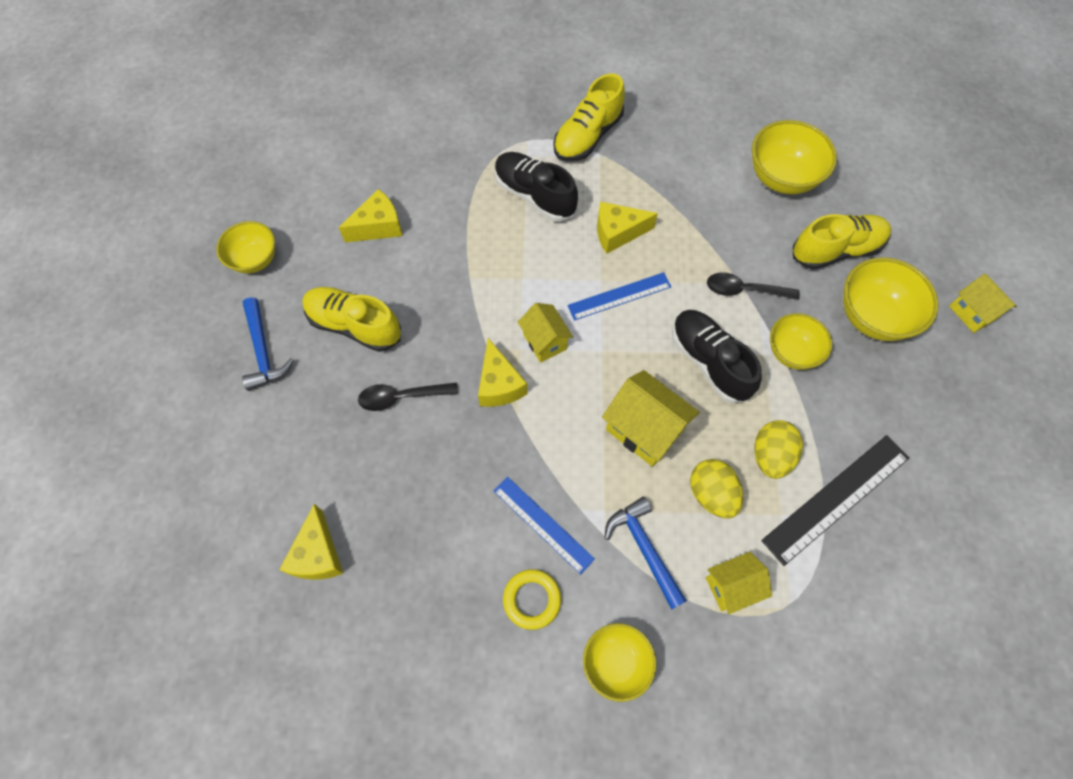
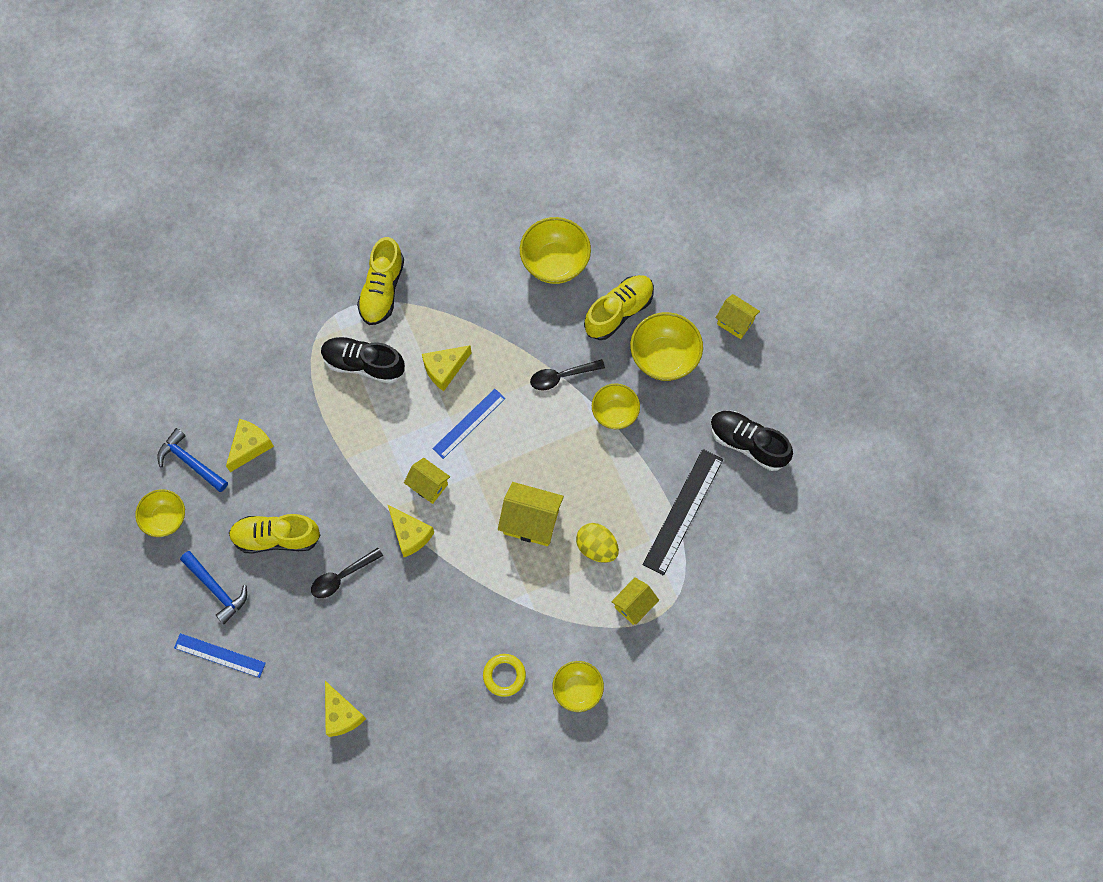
camera: 25 degrees left, 5 degrees up
blue ruler [494,477,595,575] -> blue ruler moved to [174,633,266,678]
blue hammer [604,497,687,609] -> blue hammer moved to [157,428,228,492]
black shoe [672,310,762,403] -> black shoe moved to [710,410,793,471]
yellow egg [755,420,803,479] -> none

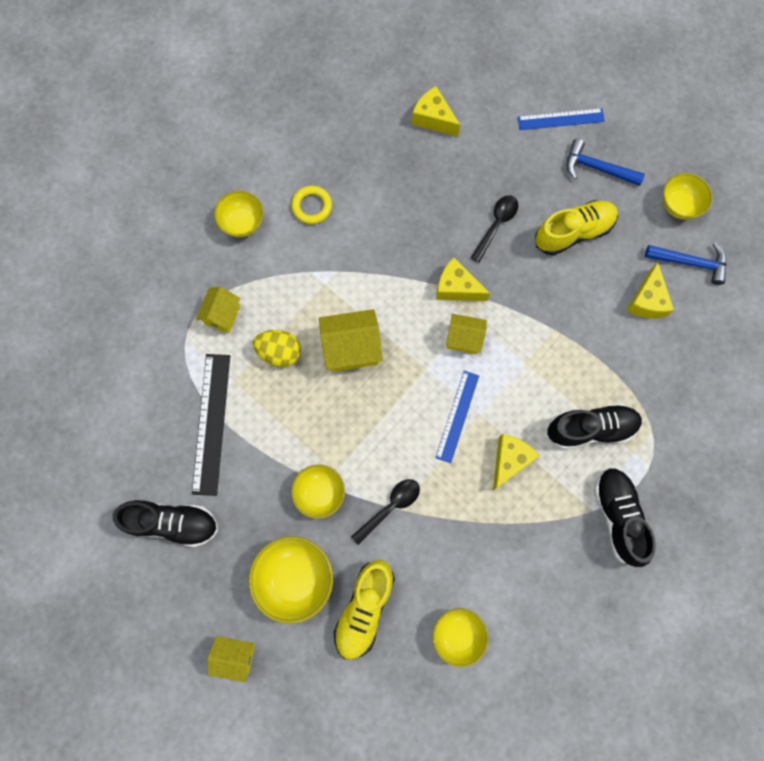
camera: 155 degrees right, 5 degrees up
yellow shoe [357,237,404,325] -> black shoe [594,467,656,567]
yellow bowl [520,217,591,284] -> yellow bowl [432,608,489,667], size x0.66

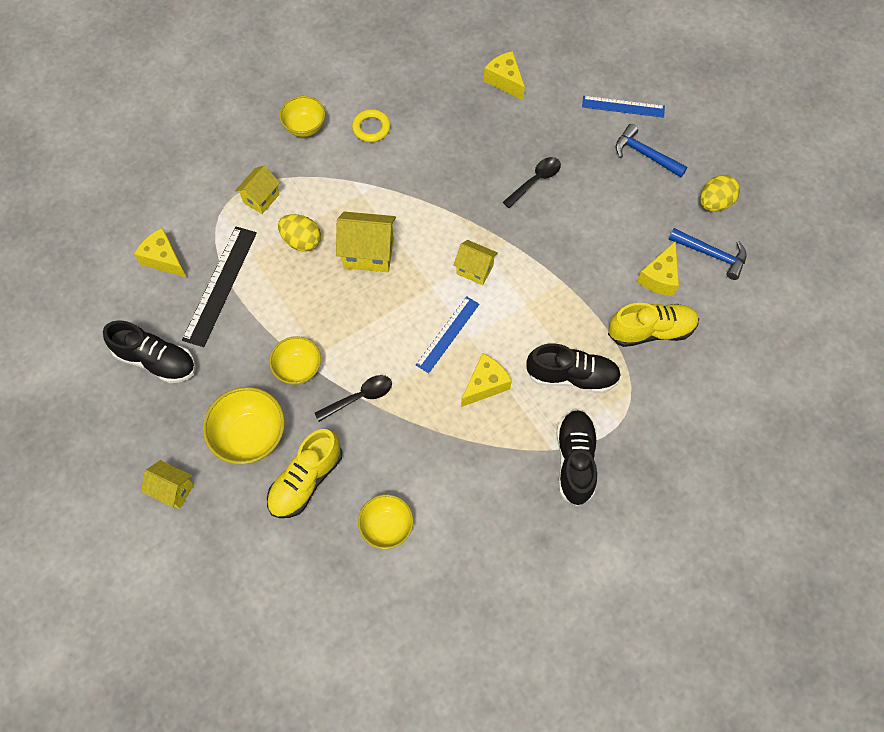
camera: 15 degrees right, 10 degrees down
yellow cheese [436,257,490,301] -> yellow cheese moved to [134,228,186,277]
yellow shoe [535,200,618,255] -> yellow shoe moved to [608,303,699,347]
yellow bowl [663,173,712,220] -> yellow egg [700,175,740,212]

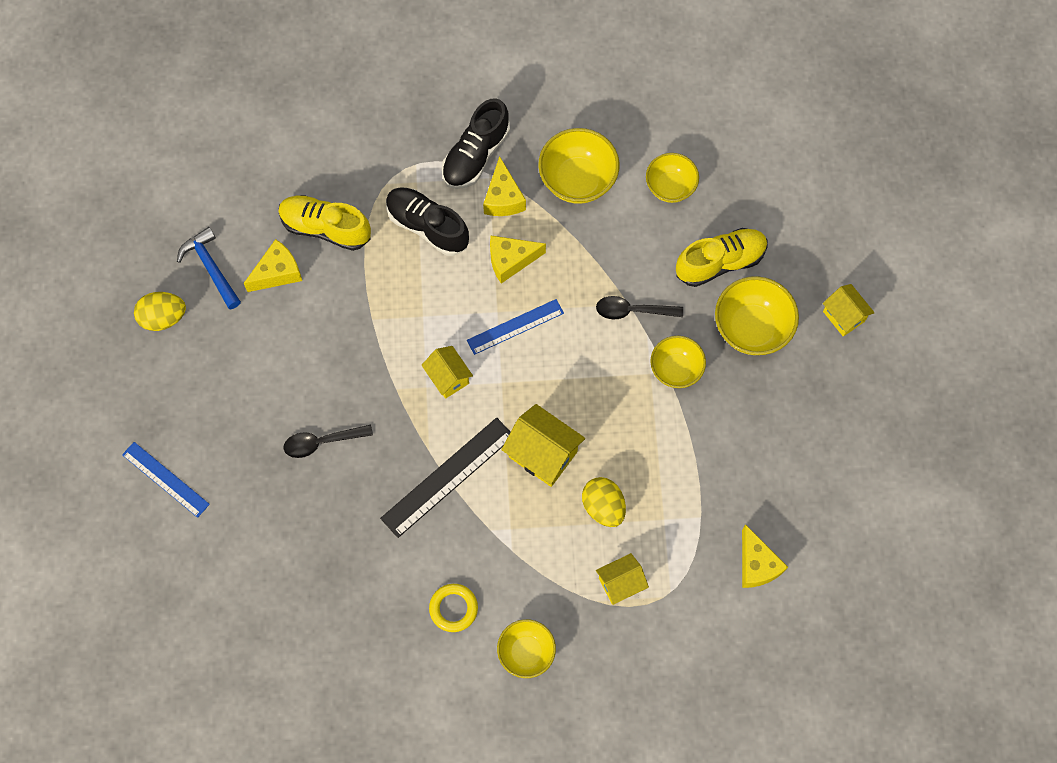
camera: 150 degrees left, 5 degrees up
black shoe [103,320,196,383] -> none
black ruler [182,227,257,347] -> black ruler moved to [380,417,510,538]
yellow cheese [484,51,525,100] -> yellow cheese moved to [483,156,526,216]
blue hammer [616,124,687,177] -> none
none -> yellow bowl [538,128,620,204]

